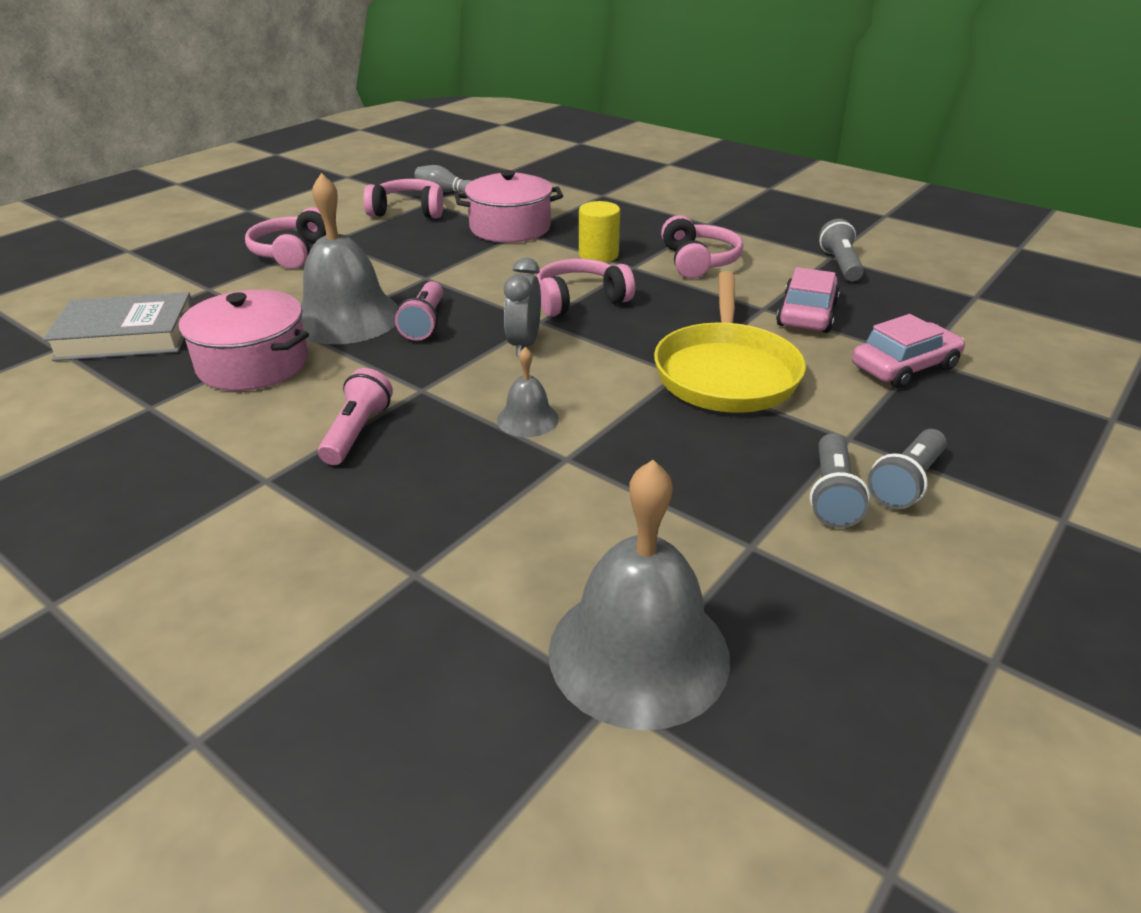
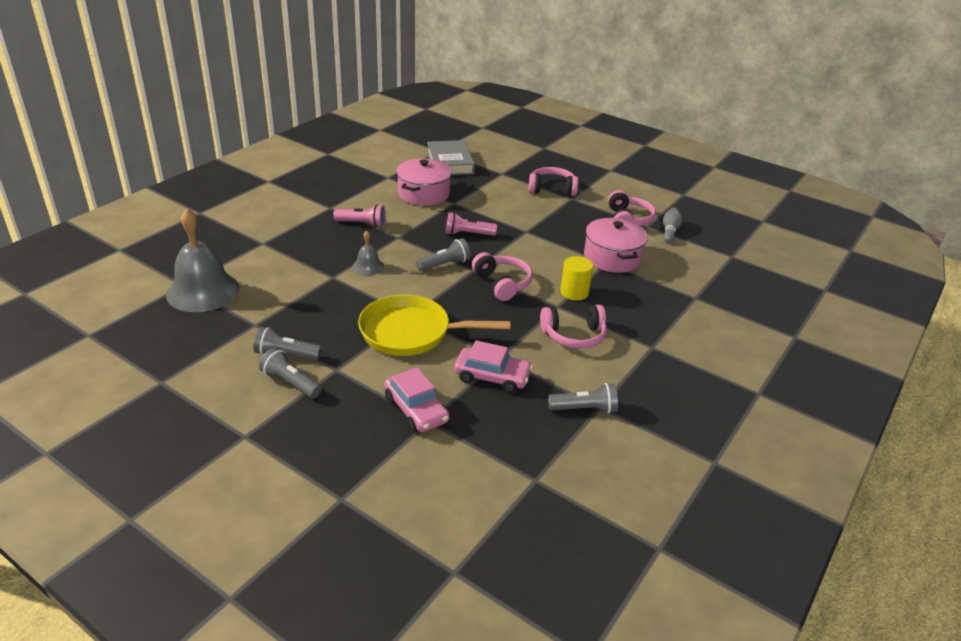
camera: 85 degrees right, 0 degrees up
grey bell [301,173,398,344] -> none
grey clock [504,257,541,356] -> grey flashlight [416,238,471,272]

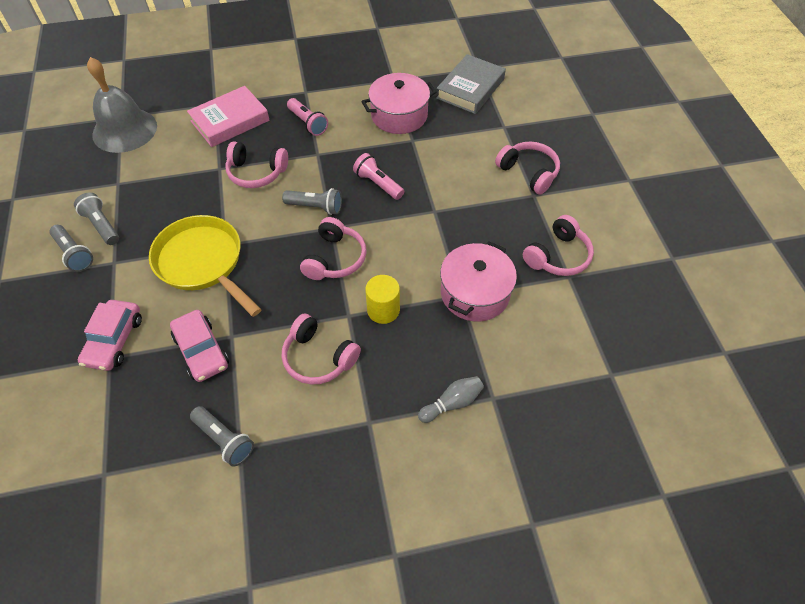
camera: 45 degrees right, 20 degrees up
grey flashlight [259,348,322,398] -> grey flashlight turned 150 degrees clockwise [49,225,93,272]
grey bell [352,230,384,275] -> pink headphones [225,141,288,188]
grey bowling pin [663,208,682,243] -> grey bowling pin moved to [418,376,484,423]
none -> pink book [187,86,269,147]

